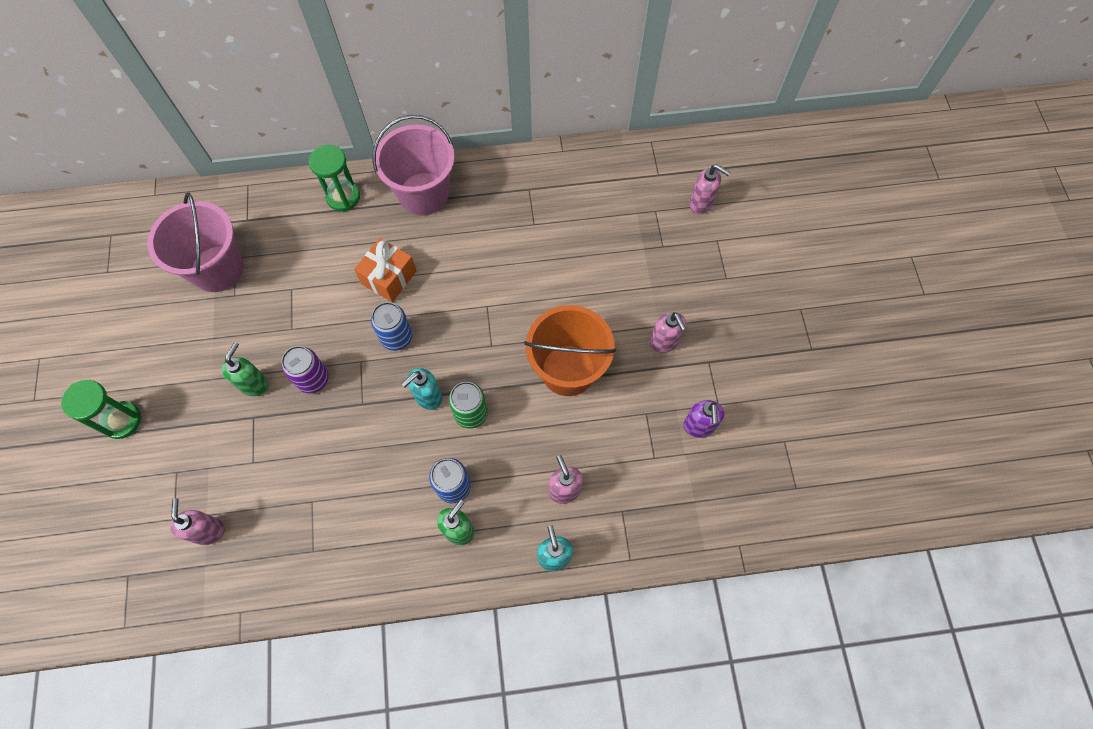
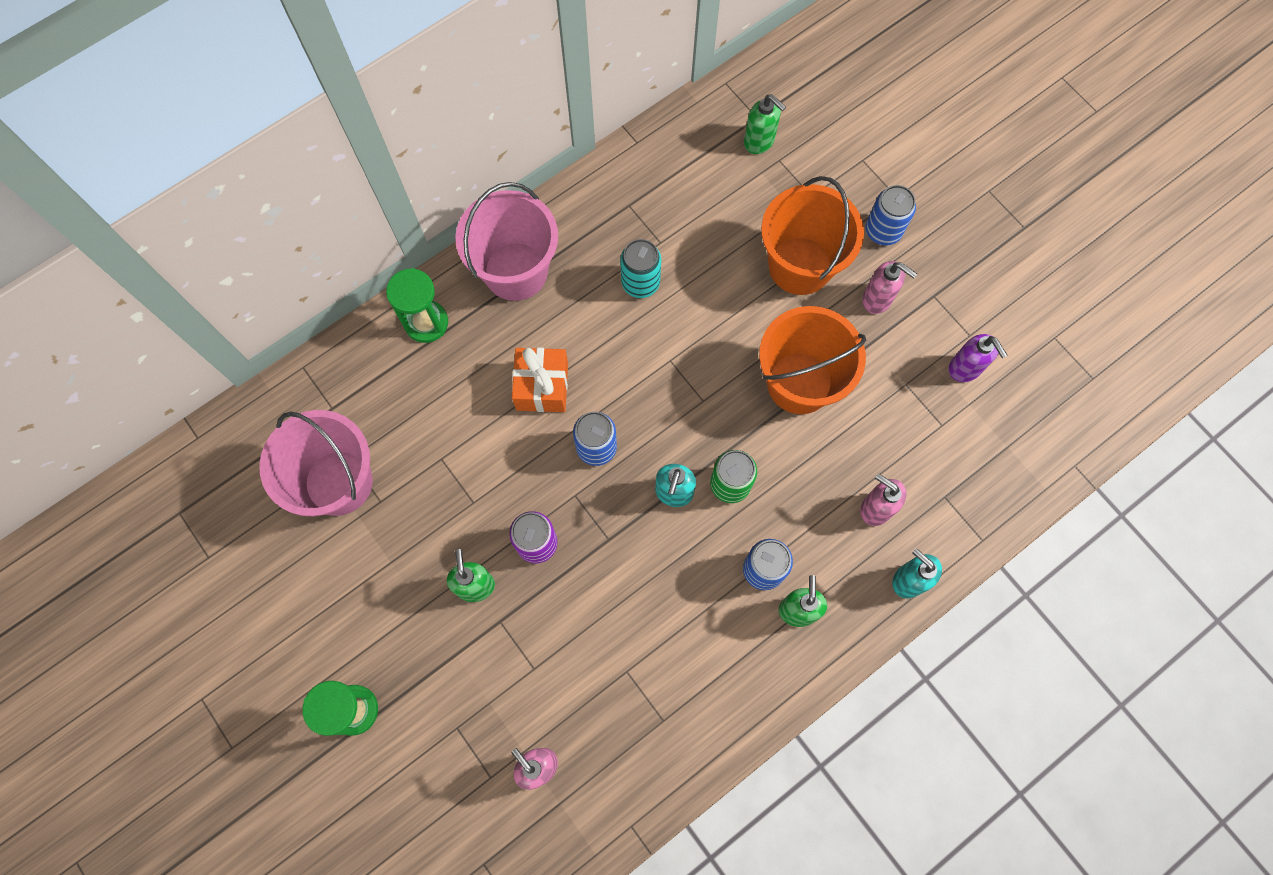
camera: 30 degrees left, 5 degrees up
pink soap dispenser [689,164,730,214] -> none
none -> turquoise can [620,239,661,298]
none -> green soap dispenser [744,94,786,154]
none -> orange bucket [761,176,864,295]
none -> blue can [866,185,916,245]

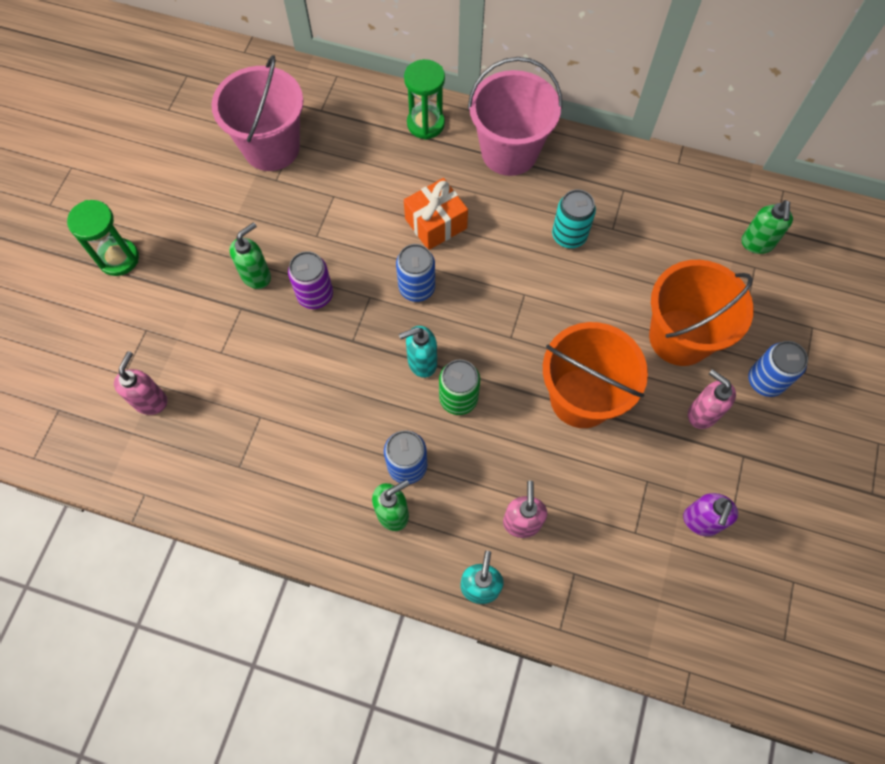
camera: 55 degrees right, 5 degrees down
pink soap dispenser [862,261,917,314] -> pink soap dispenser turned 135 degrees clockwise [688,369,736,429]

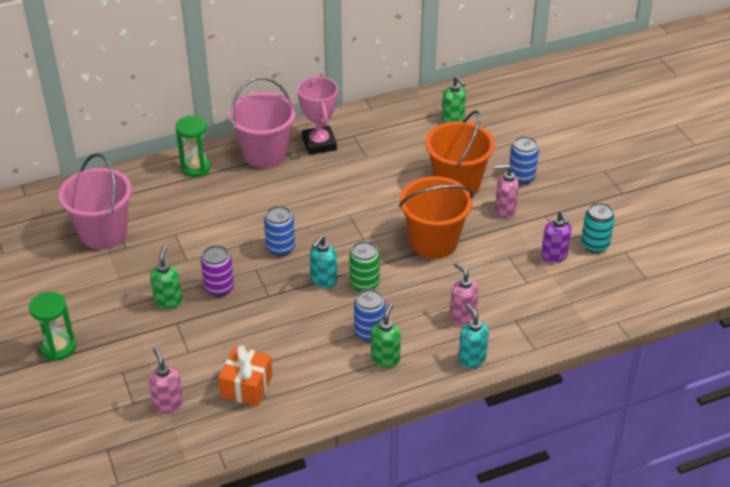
camera: 40 degrees left, 25 degrees down
orange gift [404,178,468,250] -> orange gift moved to [219,345,273,406]
turquoise can [552,189,596,248] -> turquoise can moved to [581,202,615,253]
none -> pink trophy [297,77,338,155]

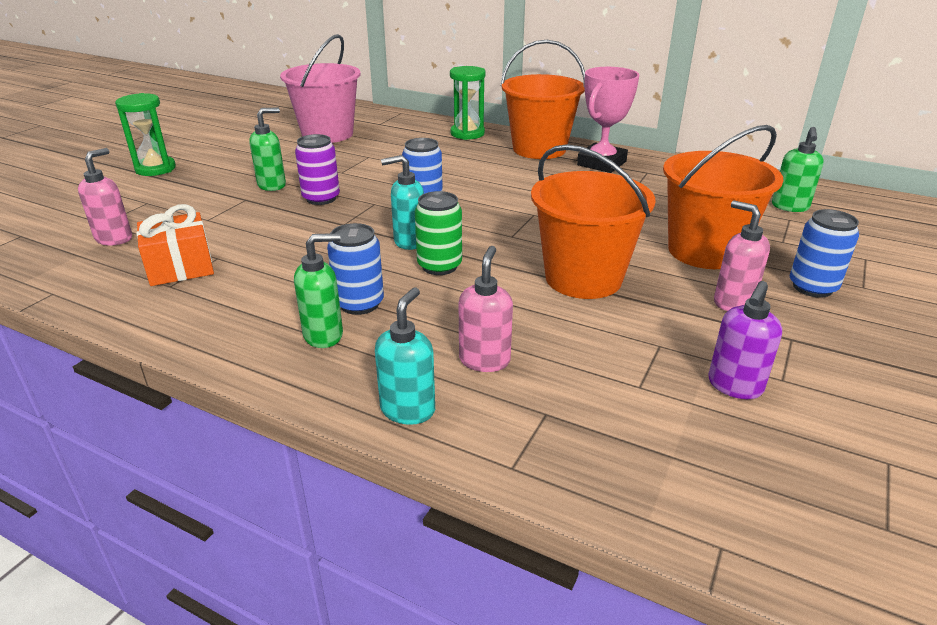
camera: 50 degrees right, 10 degrees down
pink bucket [229,77,296,168] -> orange bucket [500,40,585,159]
turquoise can [581,202,615,253] -> none

